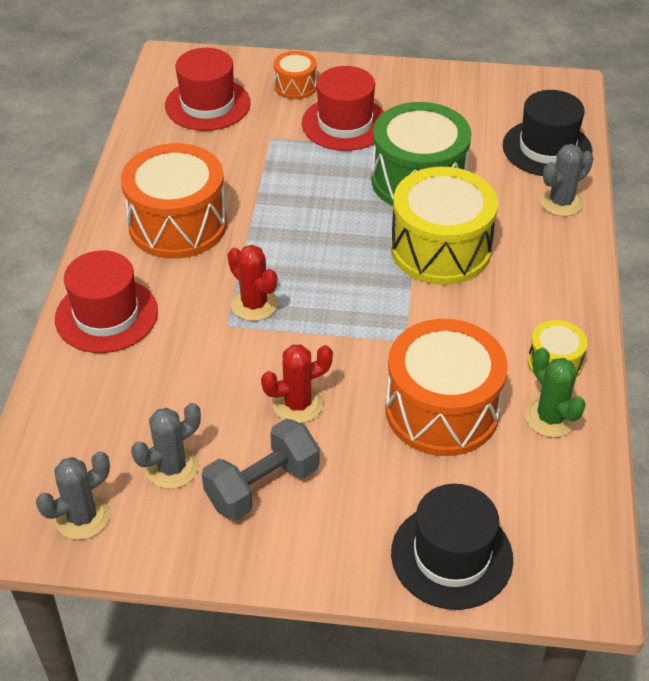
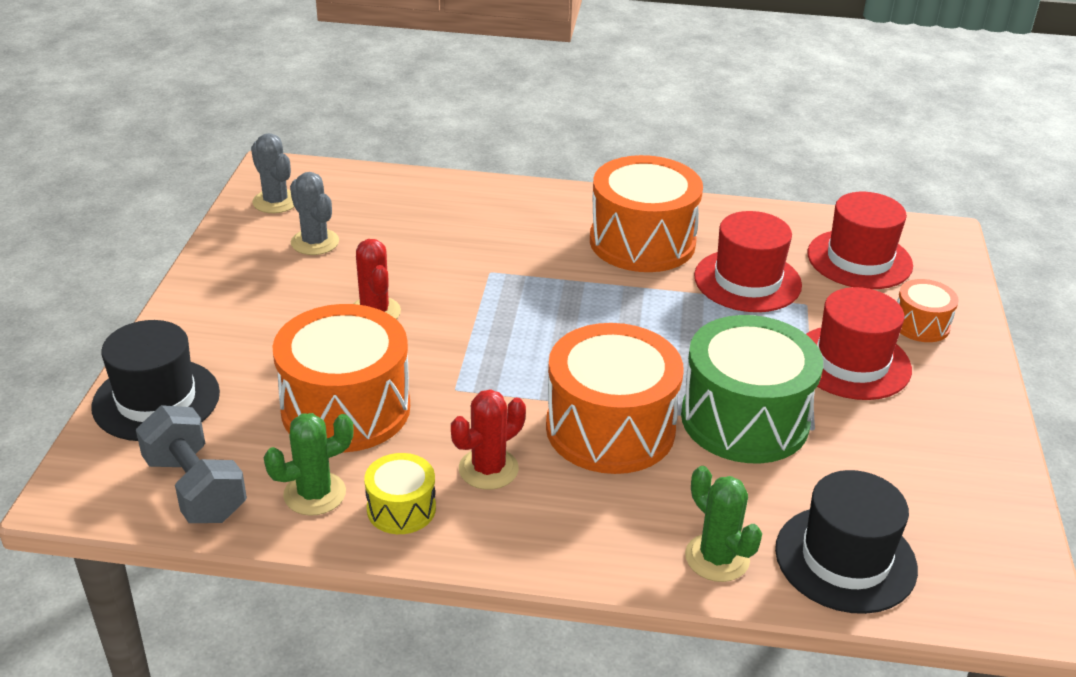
camera: 90 degrees right, 10 degrees down
red hat [55,250,158,353] -> red hat moved to [694,211,802,312]
grey dumbbell [202,419,319,521] -> grey dumbbell moved to [136,405,247,523]
red cactus [228,245,278,321] -> red cactus moved to [451,389,526,490]
yellow drum [391,167,498,285] -> orange drum [546,323,684,474]
grey cactus [540,144,593,216] -> green cactus [685,466,762,582]

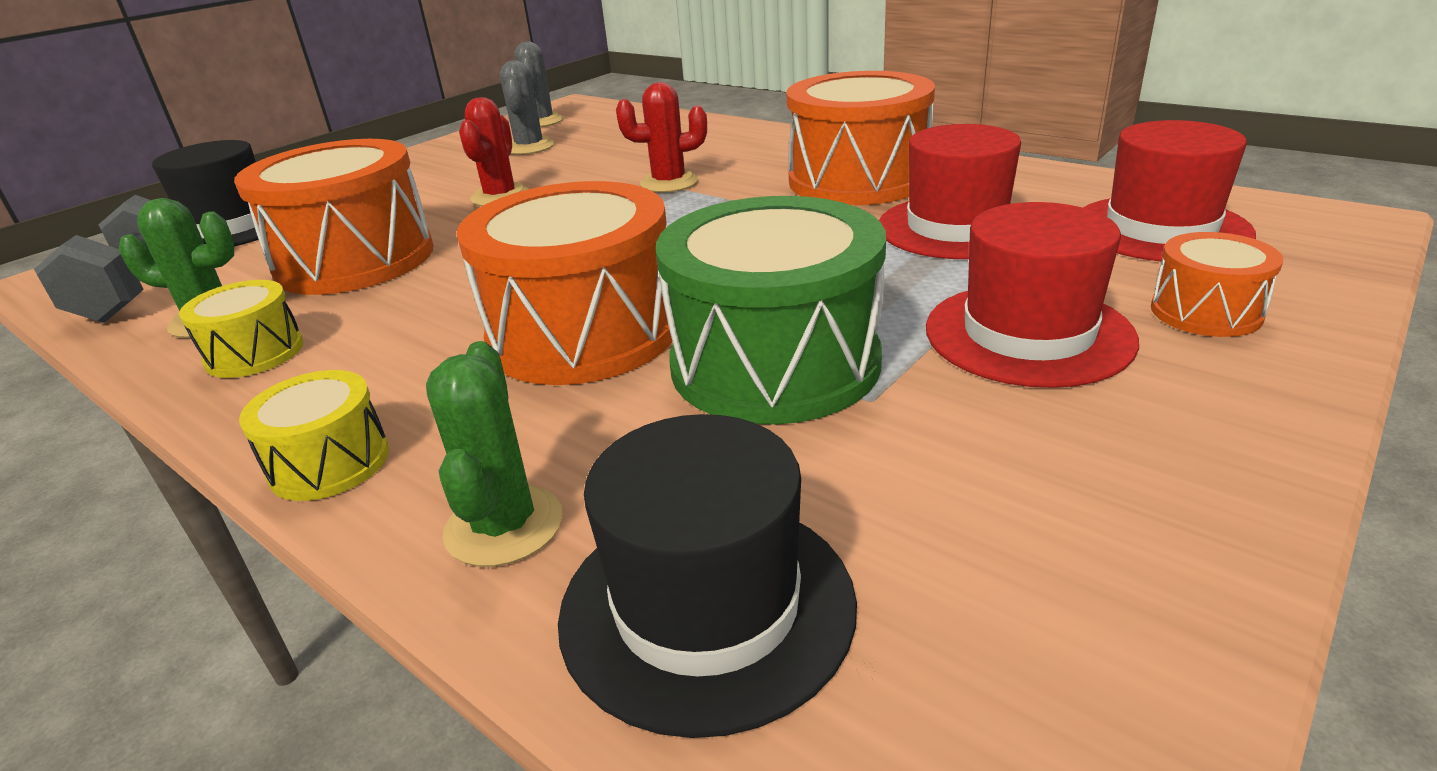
camera: 35 degrees right, 5 degrees down
red cactus [451,389,526,490] -> red cactus moved to [616,82,707,193]
none -> yellow drum [239,370,389,501]

